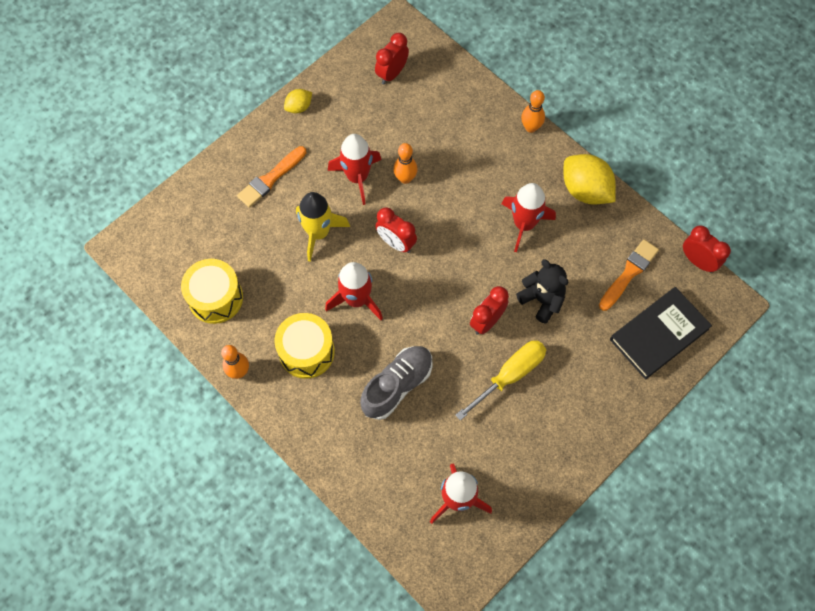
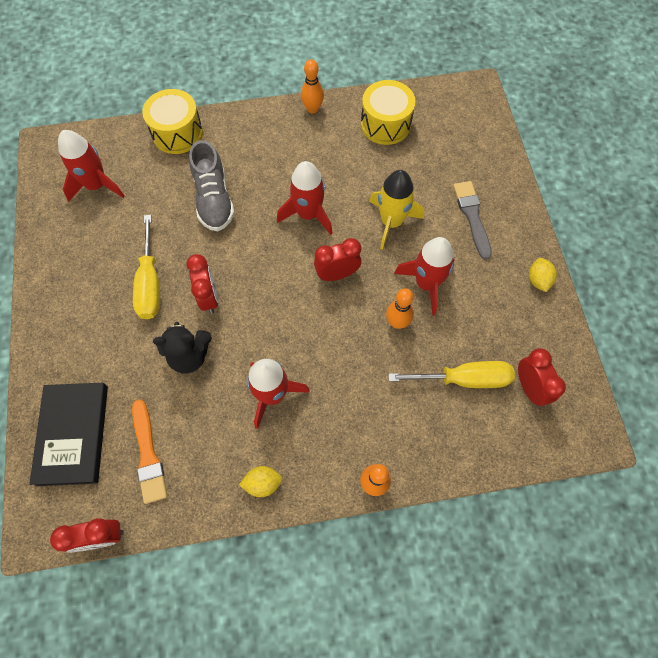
camera: 125 degrees right, 0 degrees up
orange brush [237,146,306,208] -> grey brush [453,181,492,260]
yellow drum [275,313,335,379] -> yellow drum moved to [142,89,203,154]
yellow lemon [563,154,616,205] -> yellow lemon [239,466,283,497], size x0.52
none -> yellow screwdriver [388,361,515,388]

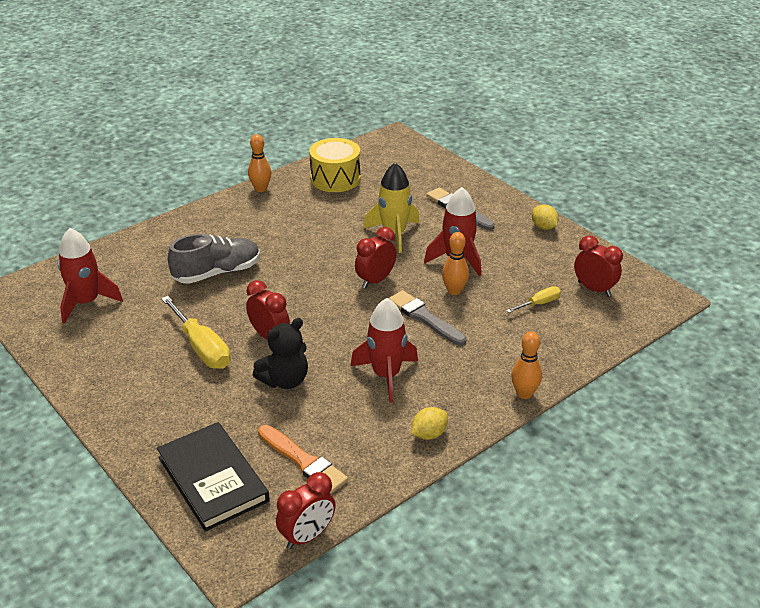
camera: 30 degrees left, 30 degrees down
yellow drum [142,89,203,154] -> none
grey shoe [189,140,235,231] -> grey shoe turned 75 degrees counterclockwise [168,234,260,284]
red rocket [277,161,333,235] -> none
yellow screwdriver [388,361,515,388] -> yellow screwdriver [506,286,561,313], size x0.54
none -> grey brush [388,290,467,345]

